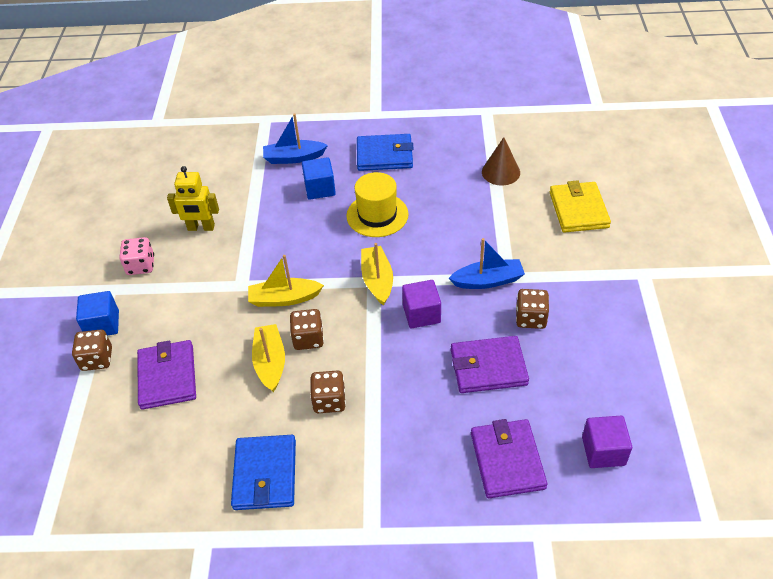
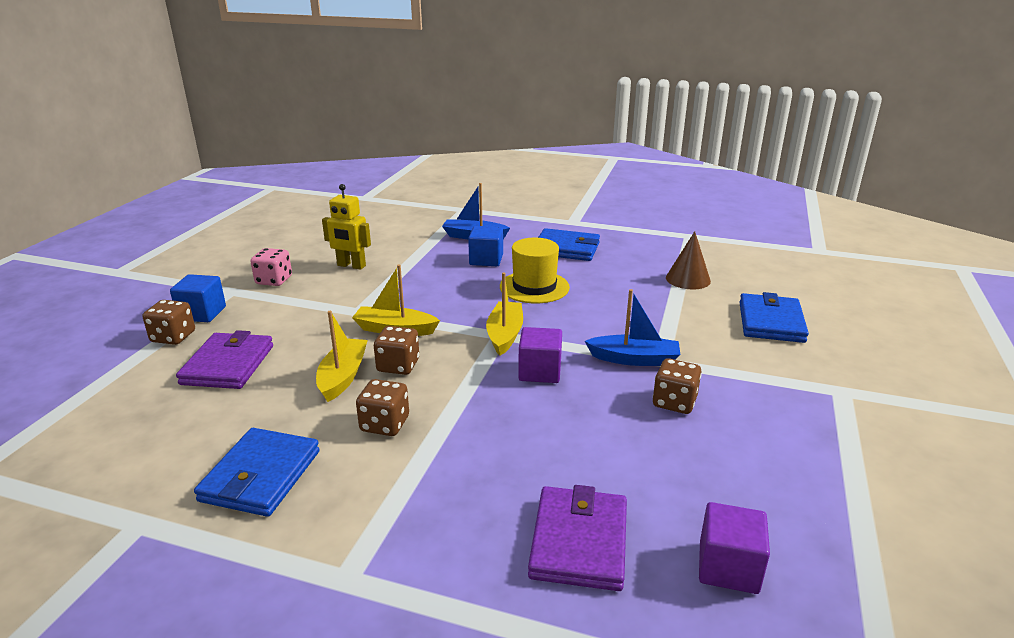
camera: 15 degrees right, 20 degrees down
purple wallet [451,336,529,393] -> none
yellow wallet [550,180,611,233] -> blue wallet [739,292,809,343]

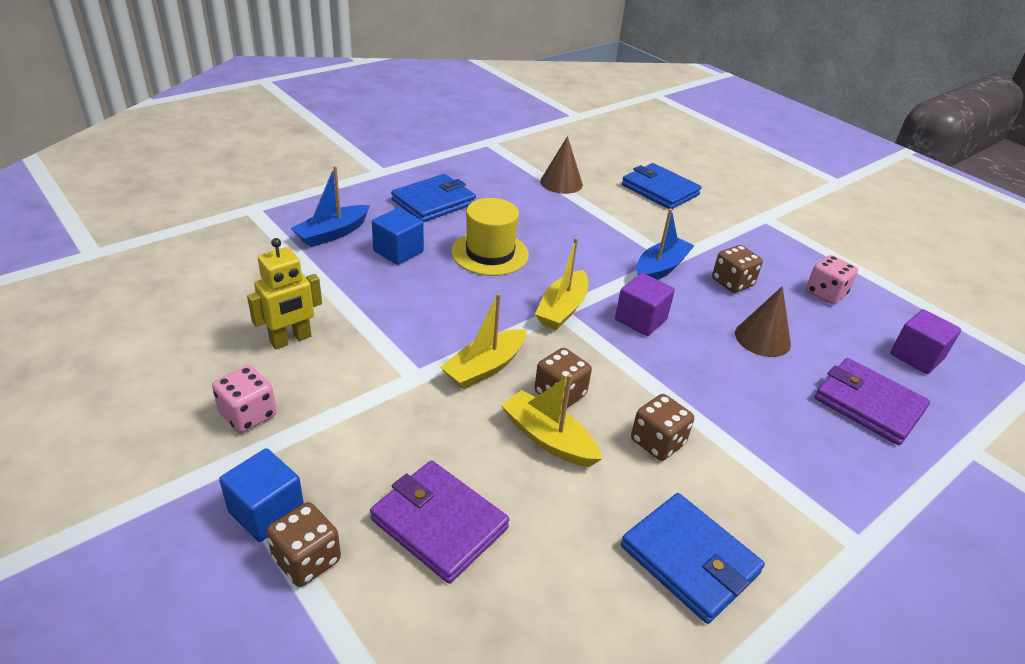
camera: 60 degrees left, 10 degrees up
yellow boat [486,273,523,356] -> yellow boat turned 105 degrees counterclockwise [535,237,588,330]
none -> brown cone [735,286,791,357]
none -> pink dice [806,255,858,304]

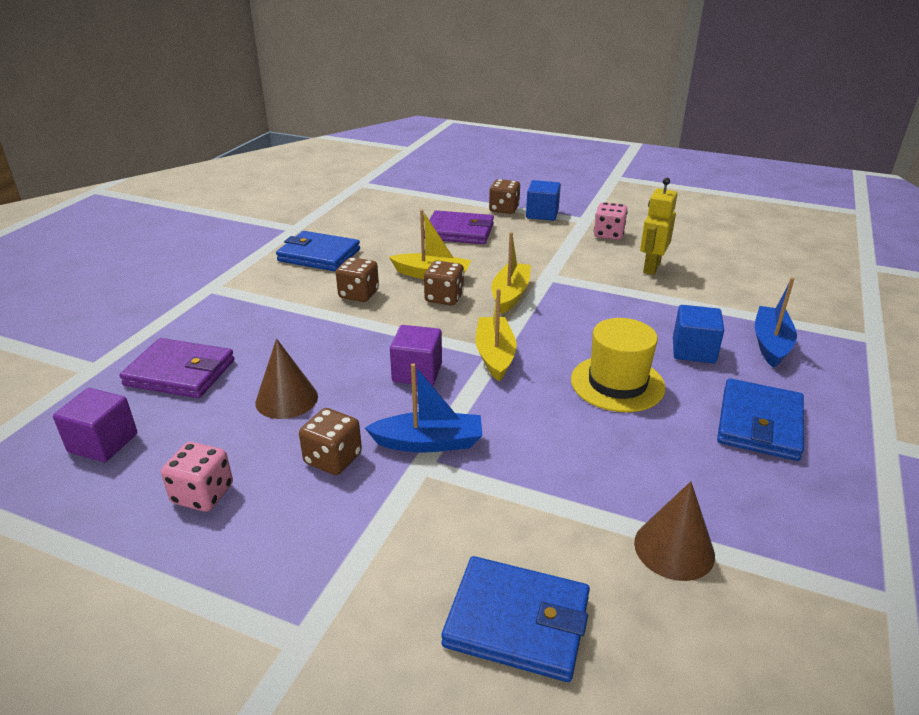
camera: 155 degrees right, 5 degrees down
blue boat [636,209,695,280] -> blue boat turned 105 degrees counterclockwise [365,363,483,453]

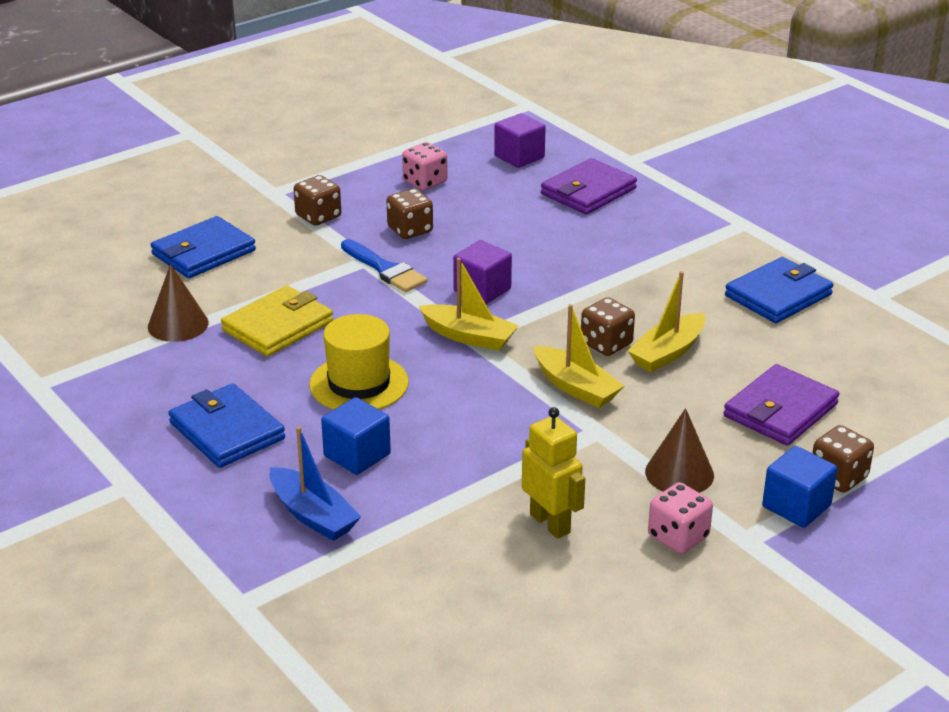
camera: 120 degrees right, 0 degrees up
brown cone [255,339,318,419] -> brown cone moved to [645,408,714,493]
brown dice [336,257,379,302] -> brown dice moved to [294,175,341,226]
blue boat [365,363,483,453] -> blue brush [341,239,428,292]
none -> yellow wallet [221,285,333,357]

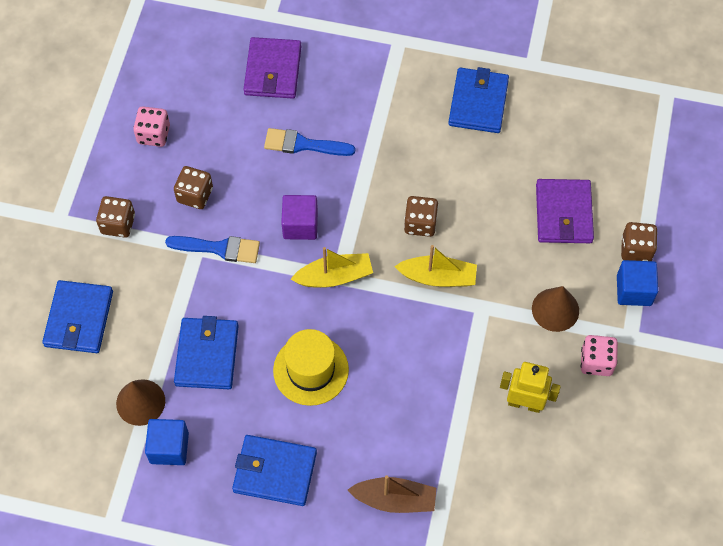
camera: 40 degrees left, 30 degrees up
yellow wallet [221,285,333,357] -> blue wallet [174,316,239,389]
blue boat [269,427,361,541] -> brown boat [348,475,436,513]
blue cube [321,397,391,475] -> blue cube moved to [145,419,189,465]
purple cube [494,113,546,168] -> none
yellow boat [628,271,706,372] -> none
none -> blue brush [264,128,355,156]

